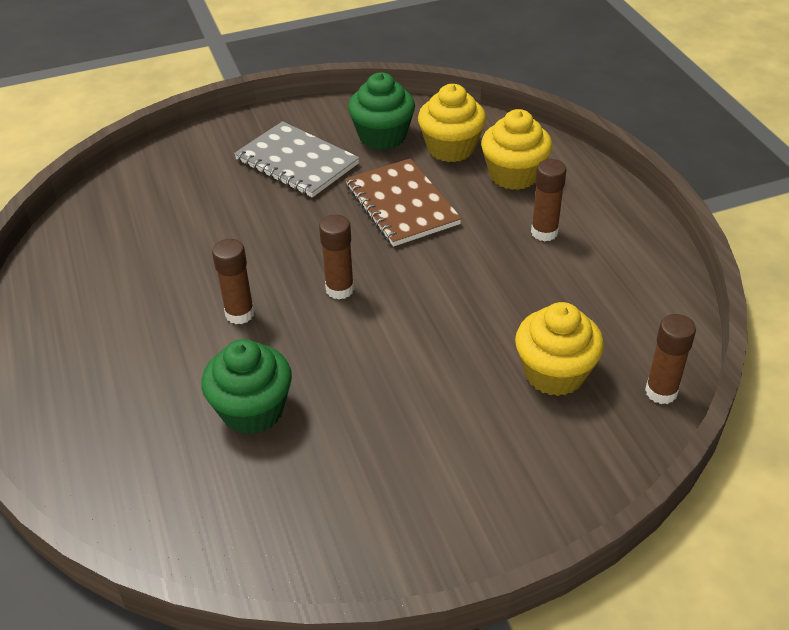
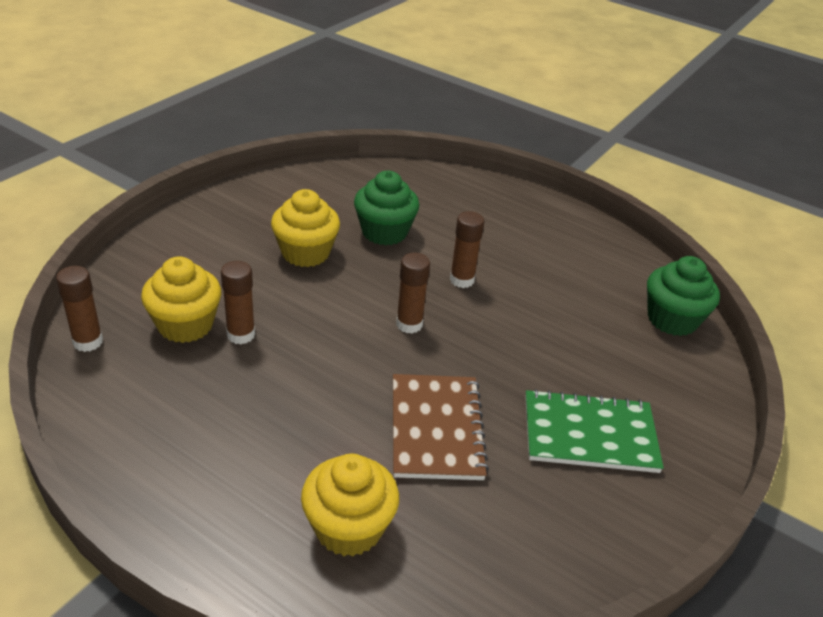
camera: 140 degrees right, 5 degrees down
grey notebook [234,121,360,198] -> green notebook [525,389,664,473]
brown notebook [345,158,462,247] -> brown notebook turned 60 degrees clockwise [393,374,489,480]
green cupcake [348,72,415,150] -> green cupcake moved to [647,256,720,336]
yellow cupcake [418,84,486,162] -> yellow cupcake moved to [271,189,340,267]
brown glue stick [531,159,567,241] -> brown glue stick moved to [221,261,255,344]

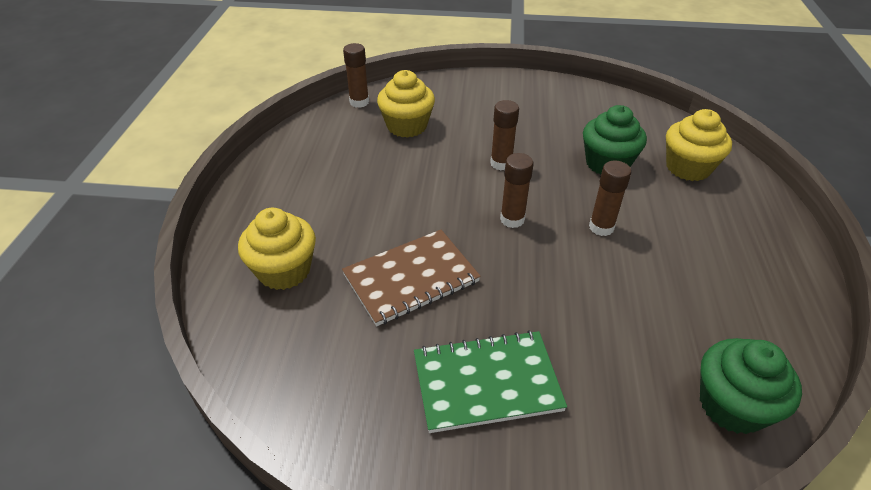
camera: 65 degrees right, 5 degrees up
brown glue stick [221,261,255,344] -> brown glue stick moved to [490,100,519,170]
yellow cupcake [271,189,340,267] -> yellow cupcake moved to [666,109,732,181]
green notebook [525,389,664,473] -> green notebook turned 75 degrees counterclockwise [414,330,567,433]

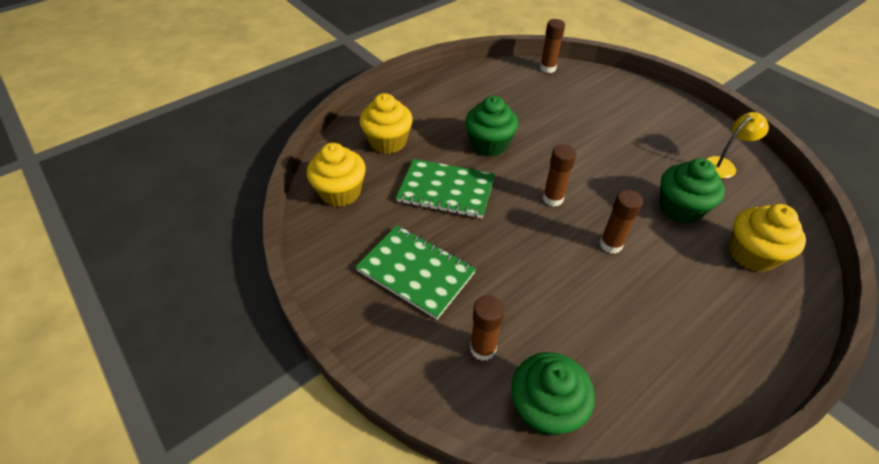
camera: 45 degrees right, 5 degrees up
brown notebook [342,230,481,326] -> green notebook [396,159,495,218]
yellow cupcake [377,70,435,138] -> yellow cupcake moved to [307,143,366,207]
brown glue stick [490,100,519,170] -> brown glue stick moved to [470,295,504,361]
none -> green cupcake [465,96,518,157]
none -> yellow lamp [706,112,769,178]

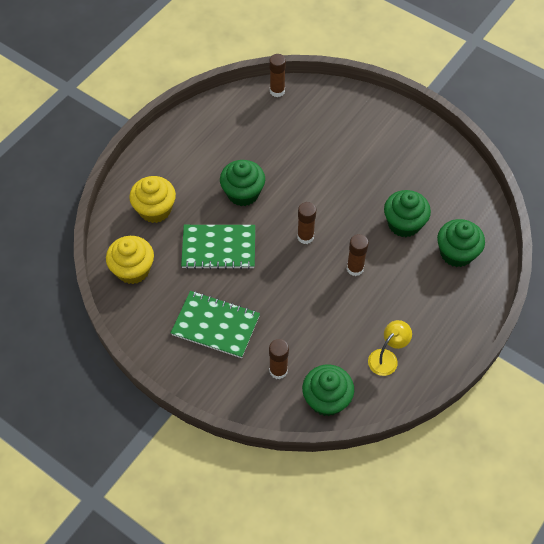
camera: 15 degrees left, 10 degrees up
yellow lamp [706,112,769,178] -> yellow lamp moved to [368,320,412,376]
yellow cupcake [729,204,806,272] -> green cupcake [437,219,485,267]

